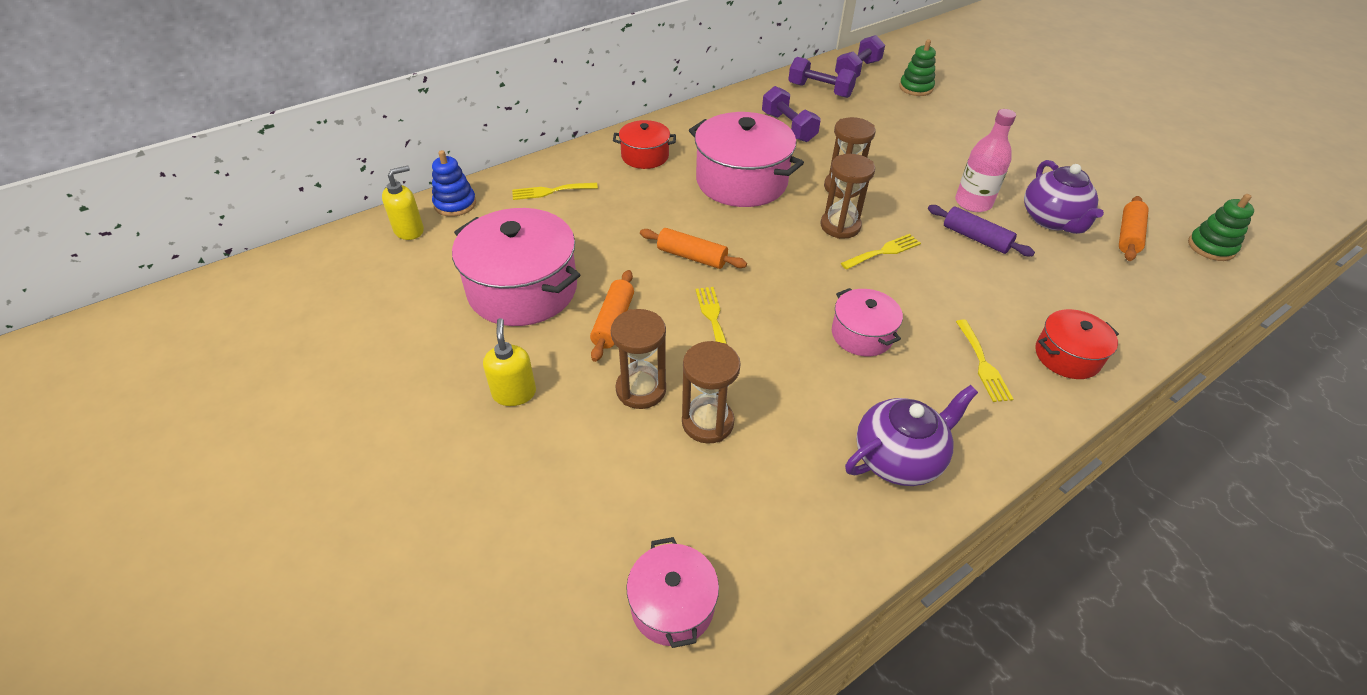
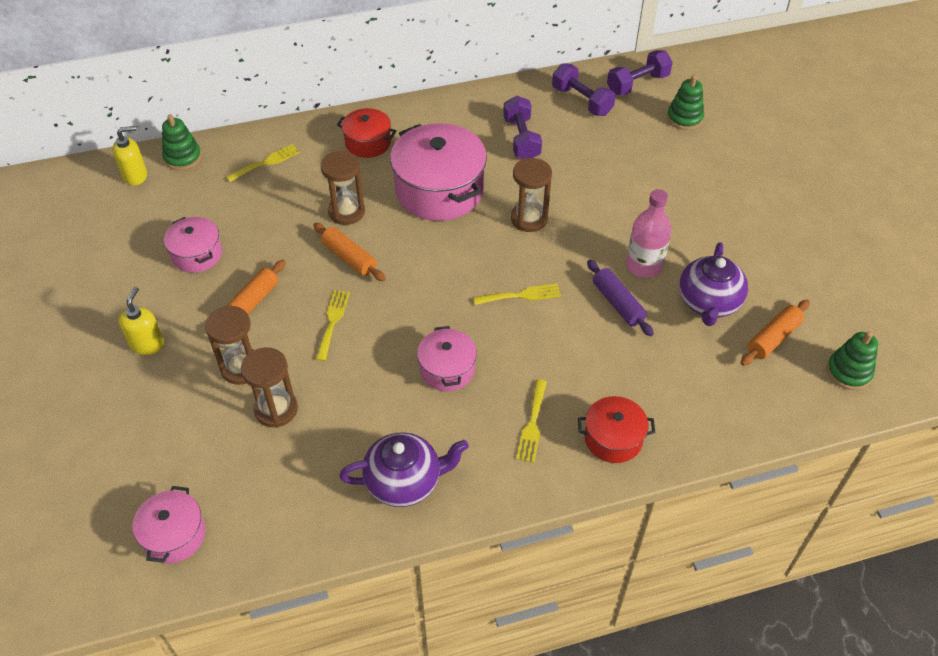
camera: 20 degrees right, 5 degrees up
blue stacking toy [432,150,476,217] -> green stacking toy [162,114,201,170]
pink pot [452,208,580,326] -> pink pot [164,217,222,273], size x0.54
yellow fork [512,183,598,200] -> yellow fork turned 135 degrees clockwise [226,144,300,182]
brown hourglass [821,154,875,239] -> brown hourglass moved to [321,151,365,225]

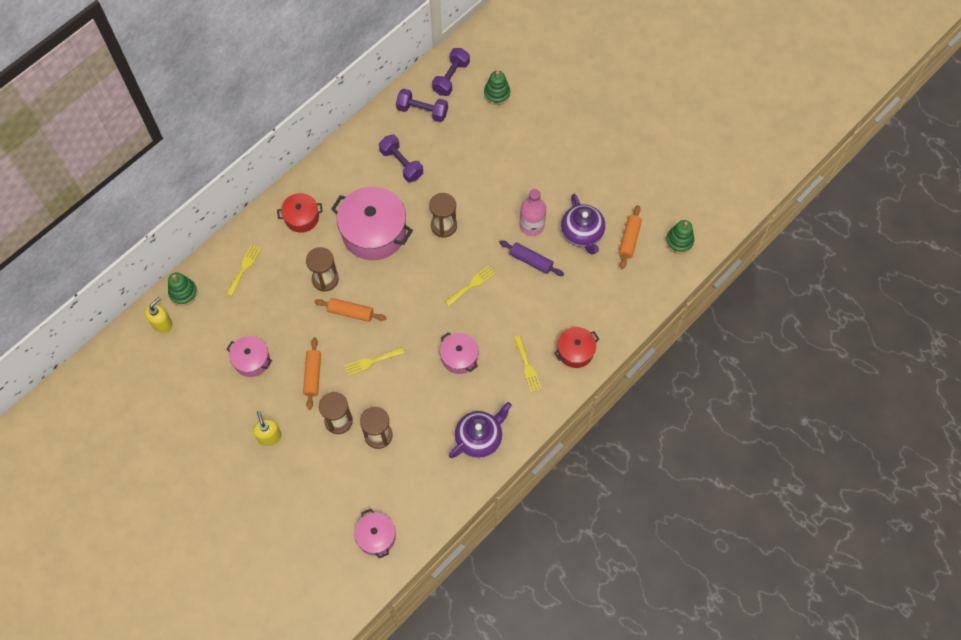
camera: 30 degrees left, 15 degrees up
yellow fork [316,290,350,361] -> yellow fork turned 90 degrees counterclockwise [345,347,404,376]

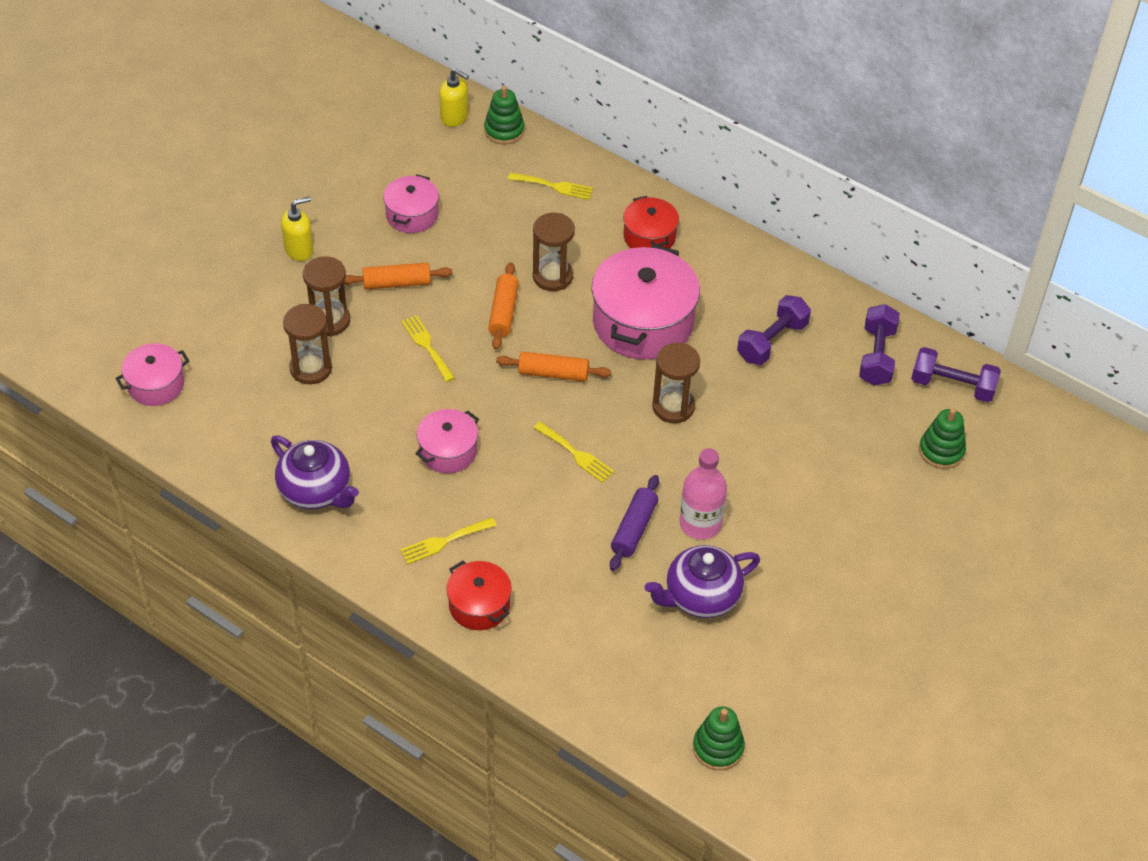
camera: 80 degrees right, 15 degrees down
orange rolling pin [619,205,642,269] -> orange rolling pin moved to [496,352,611,382]

